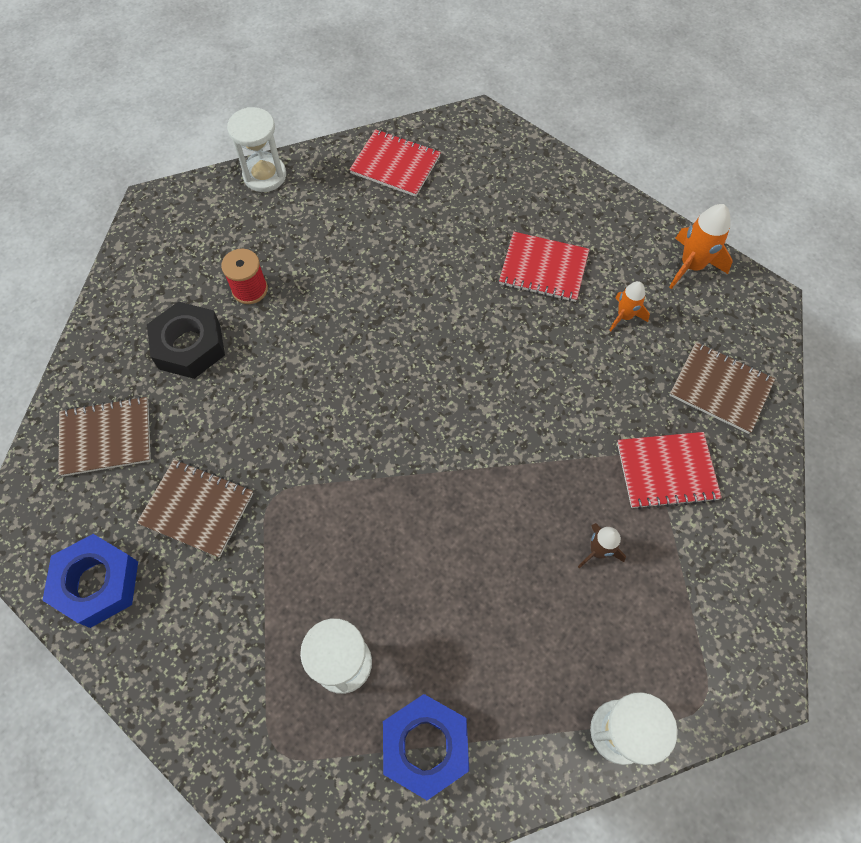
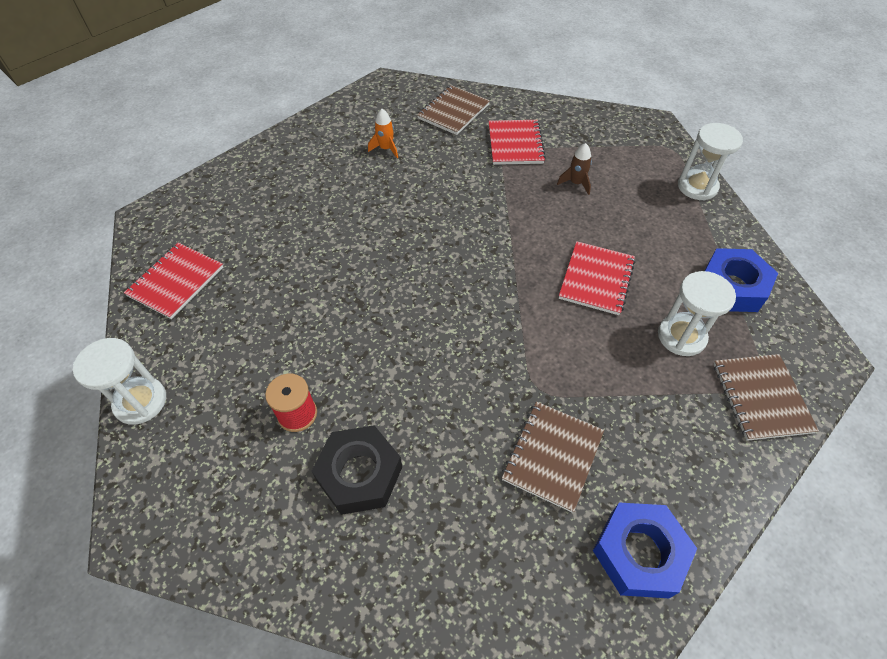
camera: 85 degrees left, 10 degrees down
brown notebook [58,396,151,477] -> brown notebook moved to [713,354,819,441]
red notebook [499,232,589,302] -> red notebook moved to [559,241,635,315]
orange rocket [669,204,733,289] -> none

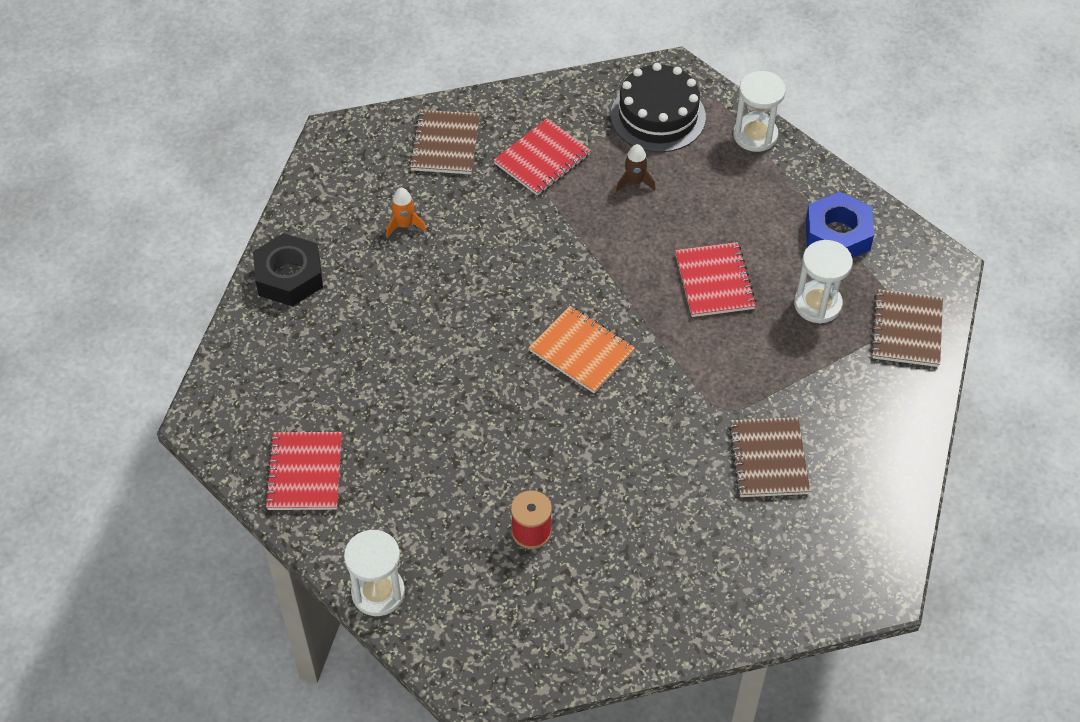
camera: 30 degrees left, 0 degrees up
black nut [312,425,402,515] -> black nut moved to [253,233,323,306]
red notebook [489,120,546,165] -> red notebook turned 75 degrees clockwise [494,119,591,196]
blue nut [593,503,697,598] -> none
brown notebook [713,354,819,441] -> brown notebook turned 45 degrees clockwise [870,289,943,367]
none -> orange notebook [529,306,635,393]
none -> black cake [611,63,706,152]

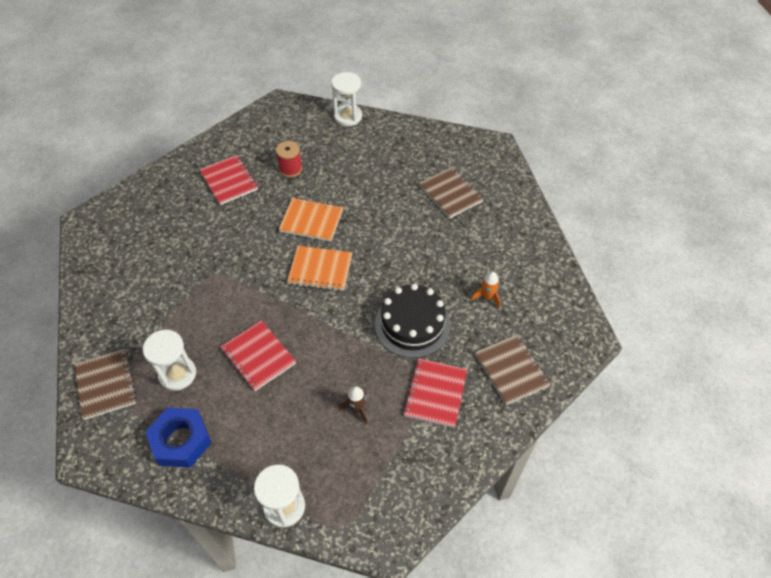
camera: 150 degrees right, 0 degrees up
black nut [253,233,323,306] -> none
red notebook [265,432,342,510] -> red notebook moved to [199,155,258,205]
black cake [611,63,706,152] -> black cake moved to [375,283,451,358]
brown notebook [728,417,810,497] -> brown notebook moved to [419,167,484,219]
none -> orange notebook [279,197,343,242]

